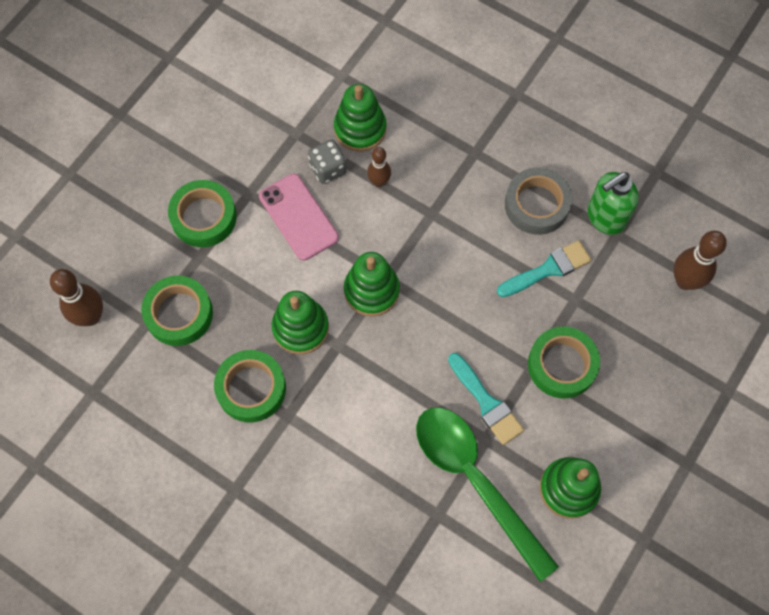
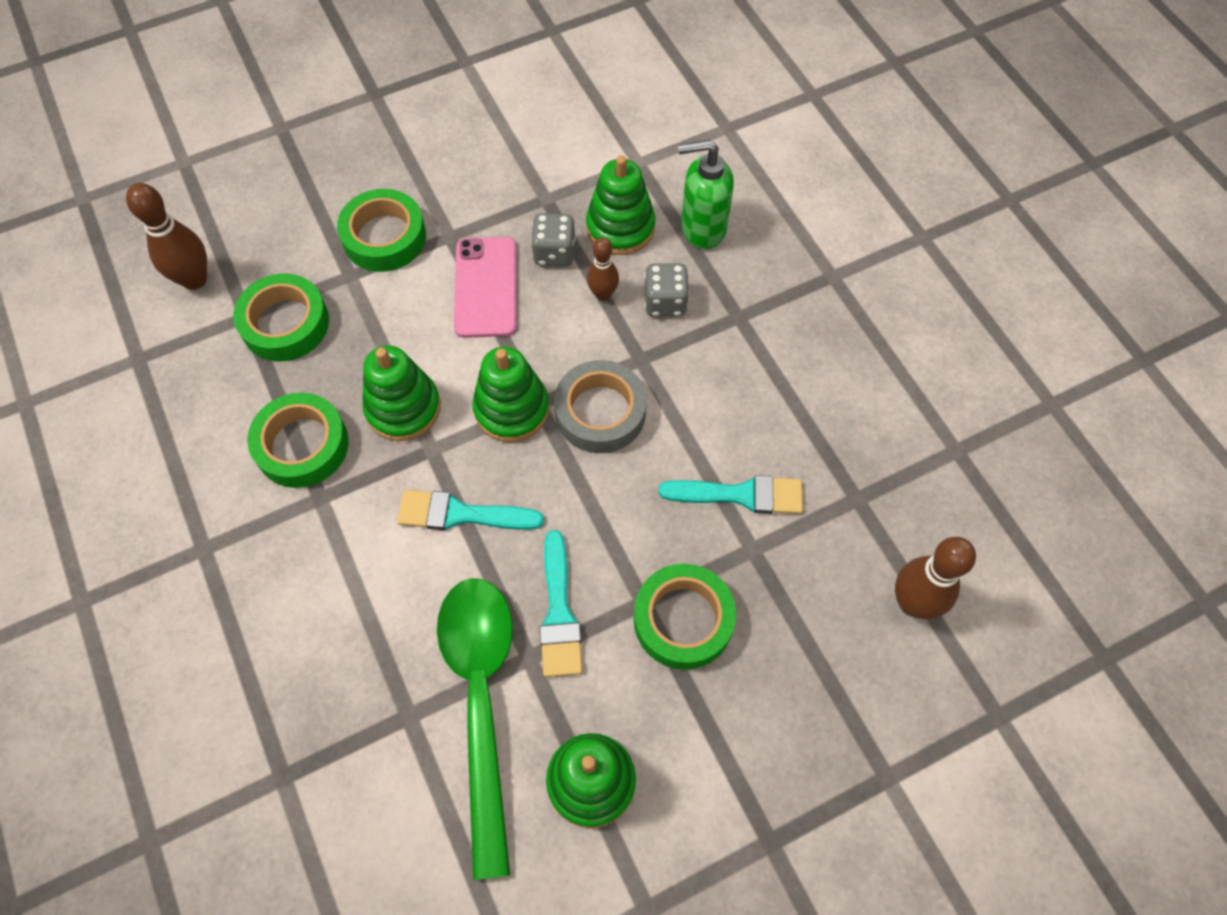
camera: 30 degrees right, 5 degrees down
grey tape [505,168,572,235] -> grey tape moved to [554,360,647,453]
green soap dispenser [587,172,639,235] -> green soap dispenser moved to [678,140,734,249]
none -> turquoise brush [397,490,544,530]
none -> grey dice [645,263,689,316]

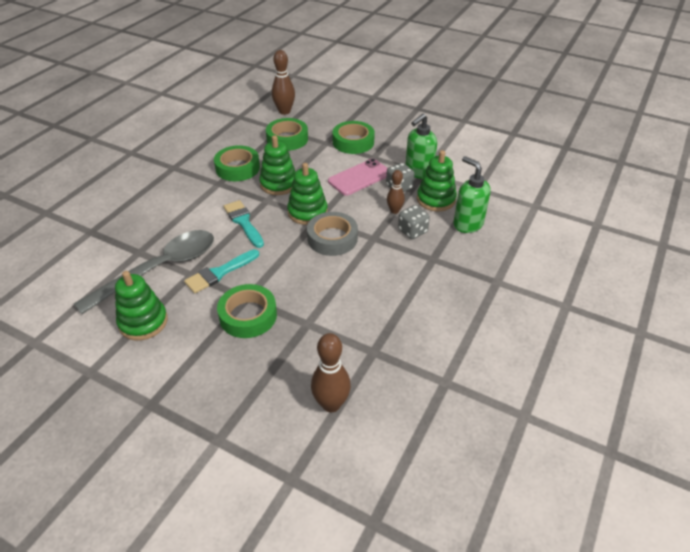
camera: 55 degrees right, 20 degrees down
green spoon [437,578,513,880] -> grey spoon [74,230,214,314]
turquoise brush [659,475,803,514] -> none
none -> green soap dispenser [406,113,437,179]

